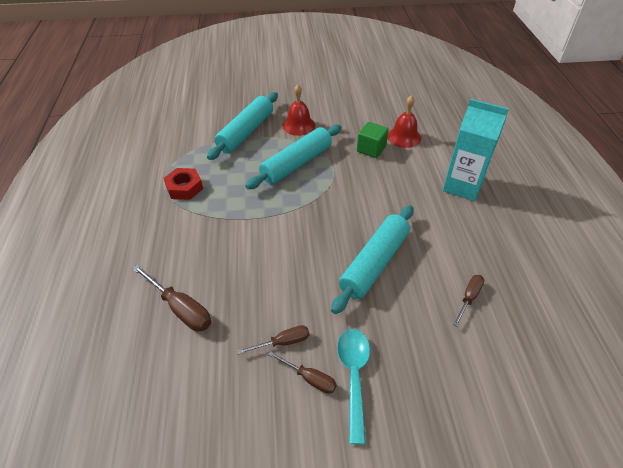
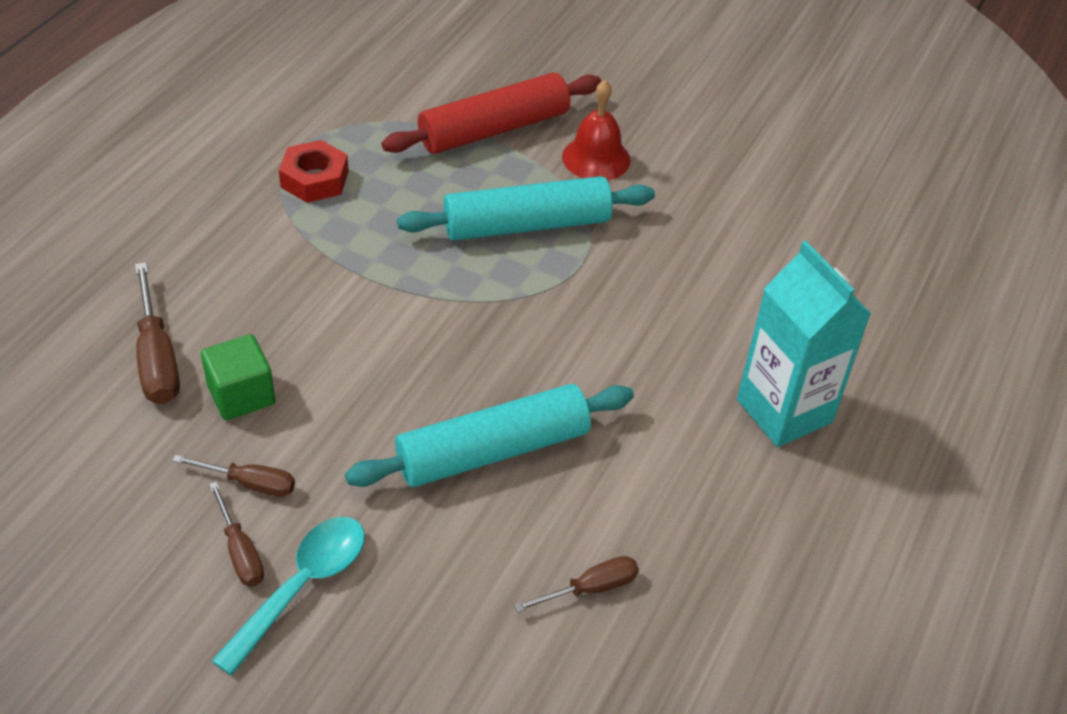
camera: 30 degrees right, 0 degrees up
turquoise rolling pin [207,92,278,160] -> red rolling pin [381,73,601,154]
green cube [357,122,389,158] -> green cube moved to [201,334,275,420]
red bell [387,95,421,148] -> none

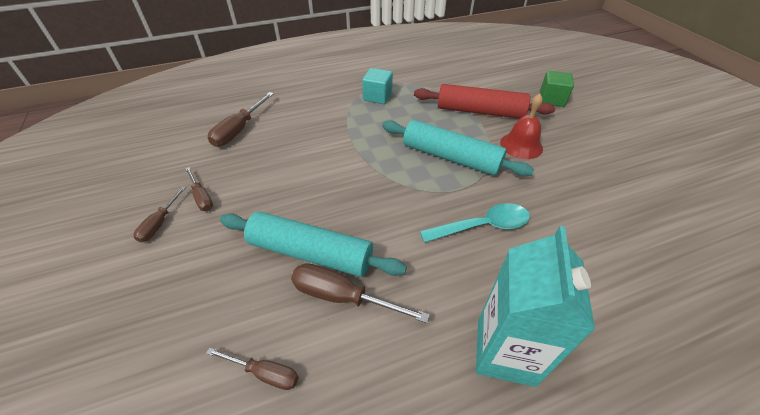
camera: 45 degrees right, 0 degrees up
green cube [201,334,275,420] -> green cube moved to [540,71,574,107]
turquoise spoon [212,517,365,676] -> turquoise spoon moved to [420,203,530,243]
red nut [279,140,349,203] -> turquoise cube [362,68,393,104]
none -> brown screwdriver [291,263,430,323]

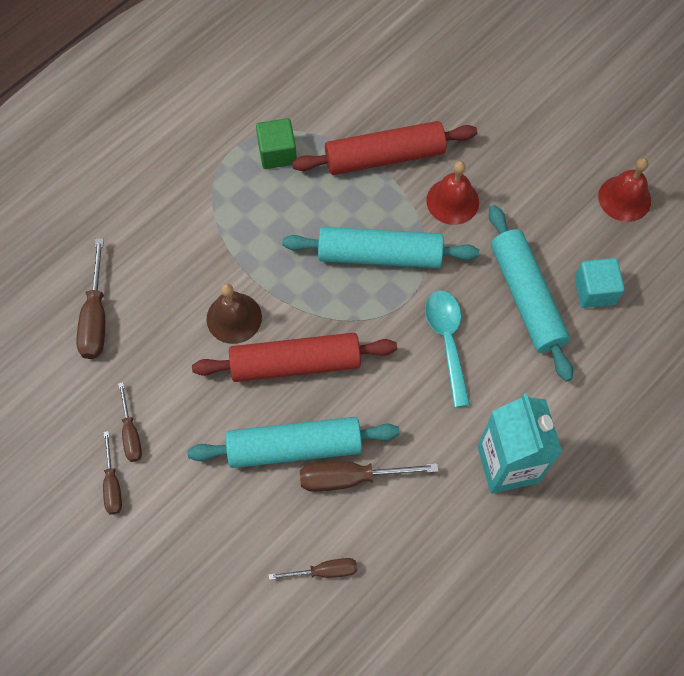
camera: 25 degrees left, 20 degrees up
brown screwdriver [185,167,213,211] -> brown screwdriver turned 45 degrees clockwise [118,382,142,462]
turquoise cube [362,68,393,104] -> turquoise cube moved to [575,258,625,308]
turquoise spoon [420,203,530,243] -> turquoise spoon turned 60 degrees counterclockwise [425,291,470,407]
green cube [540,71,574,107] -> green cube moved to [256,118,297,169]
none -> red rolling pin [192,333,397,382]
none -> brown bell [207,283,262,344]
none -> turquoise rolling pin [489,205,573,381]
none -> red bell [598,158,651,222]

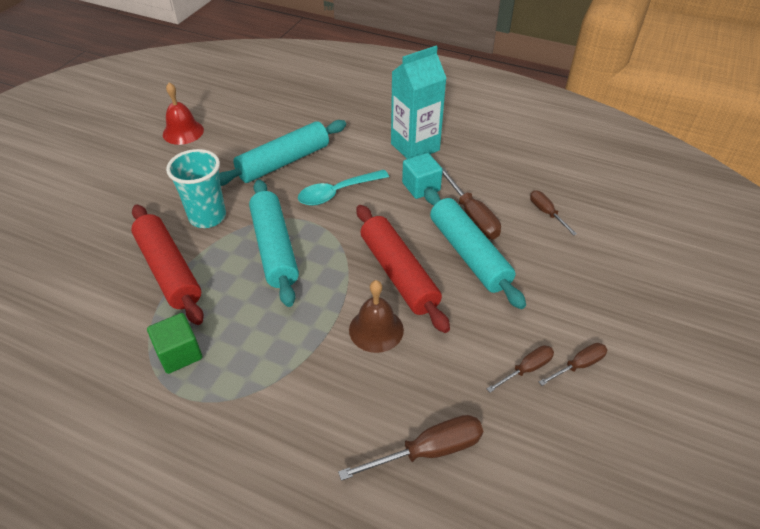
camera: 110 degrees left, 20 degrees down
red bell [427,161,479,225] -> turquoise cup [166,149,226,228]
turquoise cube [575,258,625,308] -> turquoise cube moved to [402,153,443,199]

